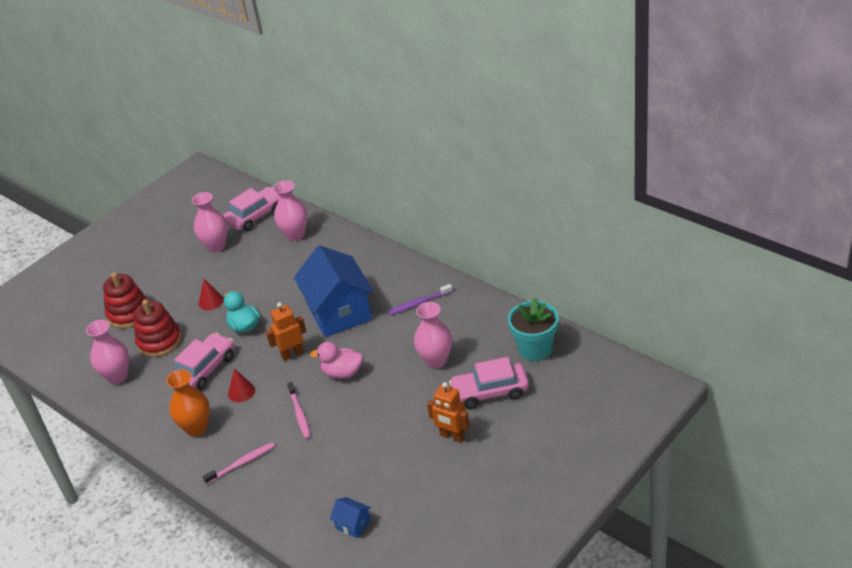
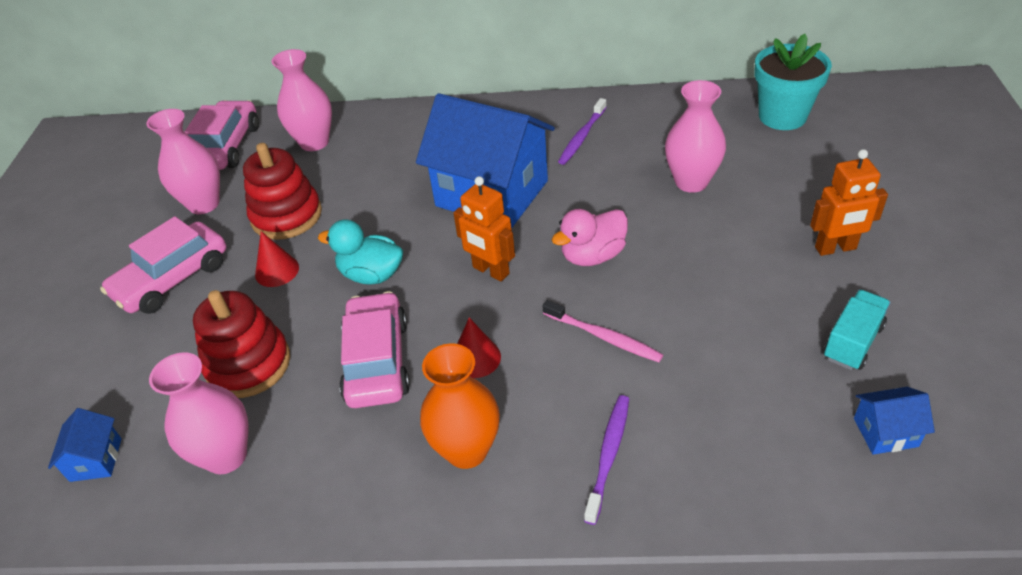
camera: 40 degrees left, 5 degrees up
red stacking toy [103,272,148,329] -> red stacking toy moved to [243,143,322,240]
pink toothbrush [203,442,275,484] -> purple toothbrush [584,395,629,525]
orange robot [265,302,307,361] -> orange robot turned 75 degrees counterclockwise [453,176,515,282]
pink car [449,357,529,409] -> pink car moved to [100,216,227,314]
none -> blue house [48,408,122,482]
none -> turquoise truck [823,290,891,370]

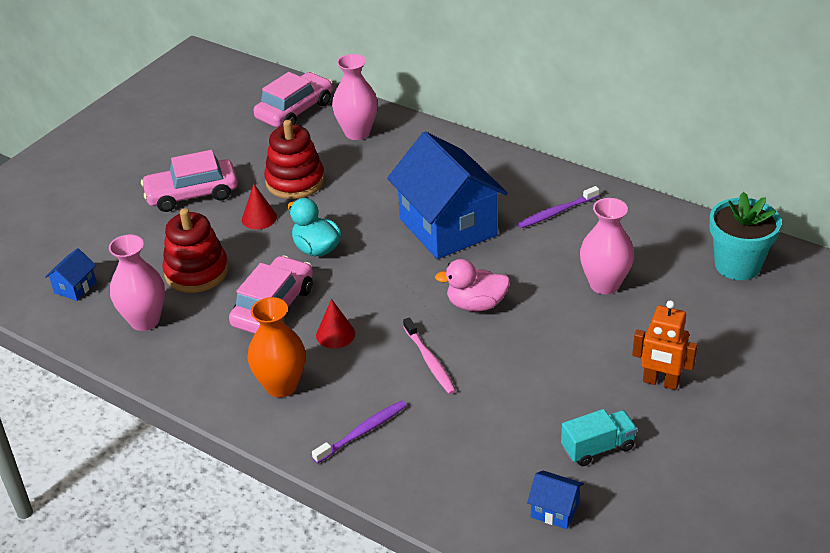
camera: 30 degrees right, 5 degrees down
pink vase [146,109,220,214] -> none
orange robot [453,176,515,282] -> none

